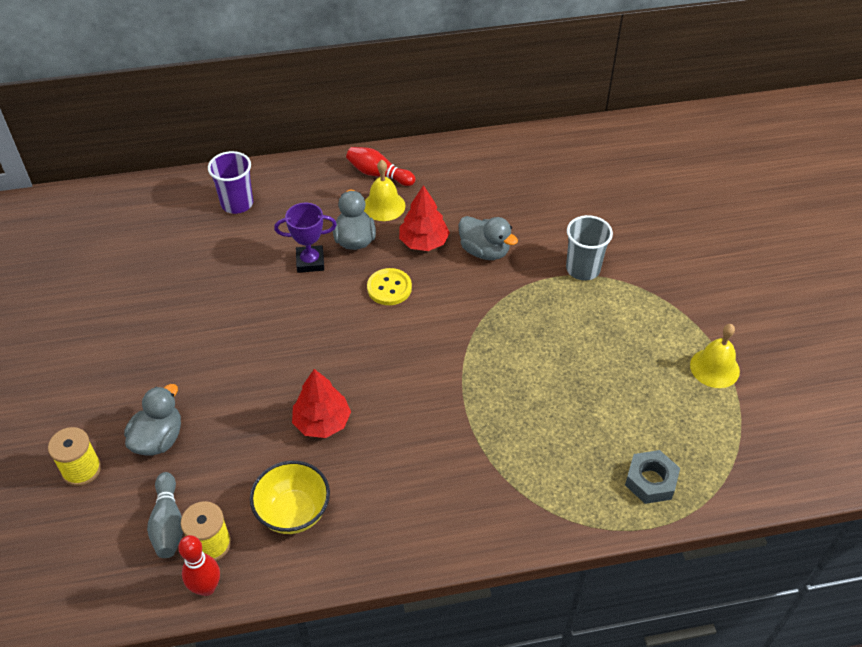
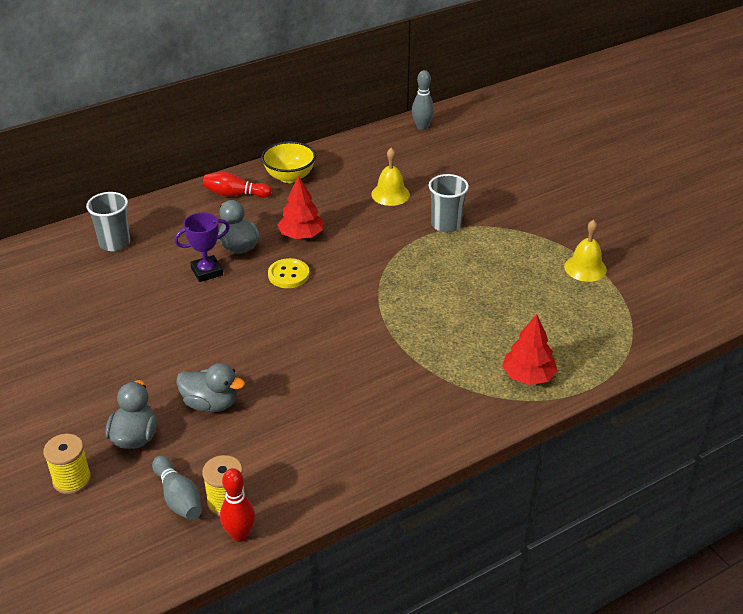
camera: 20 degrees left, 10 degrees down
purple cup [208,151,253,214] -> grey cup [86,192,130,251]
yellow bowl [250,461,330,534] -> yellow bowl moved to [261,141,316,183]
red tree [292,369,351,438] -> red tree moved to [502,314,557,385]
yellow bell [364,160,405,221] -> yellow bell moved to [371,148,410,206]
grey duck [459,216,518,260] -> grey duck moved to [176,363,245,412]
grey nut [625,450,680,504] -> none
none -> grey bowling pin [412,70,434,130]

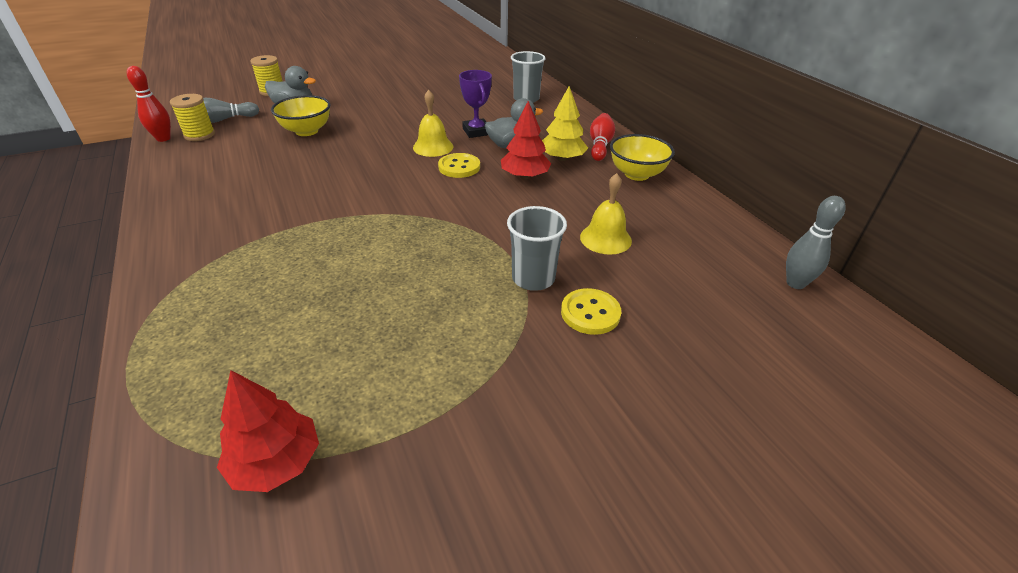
camera: 95 degrees right, 0 degrees up
grey duck [176,363,245,412] -> yellow bowl [271,95,331,136]
red tree [502,314,557,385] -> red tree moved to [217,370,319,492]
yellow bell [564,220,607,282] -> yellow bell moved to [413,90,454,157]
none -> yellow tree [542,86,588,161]
none -> yellow button [561,288,621,335]

